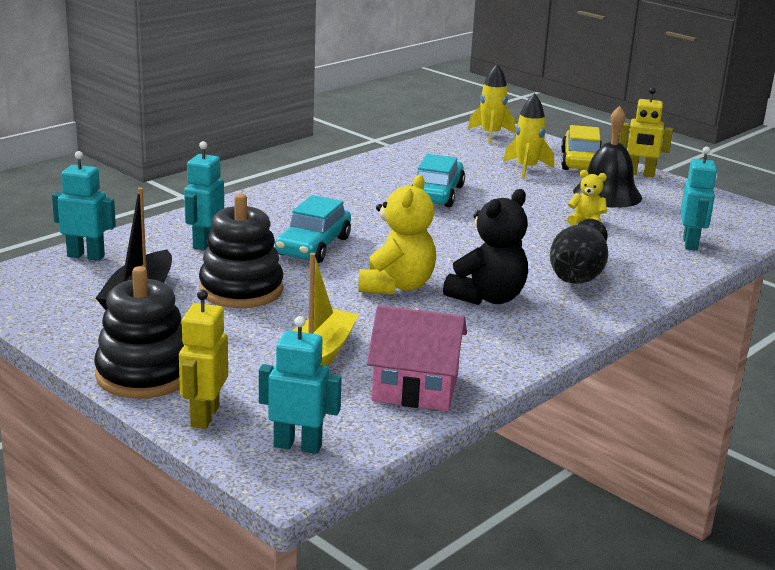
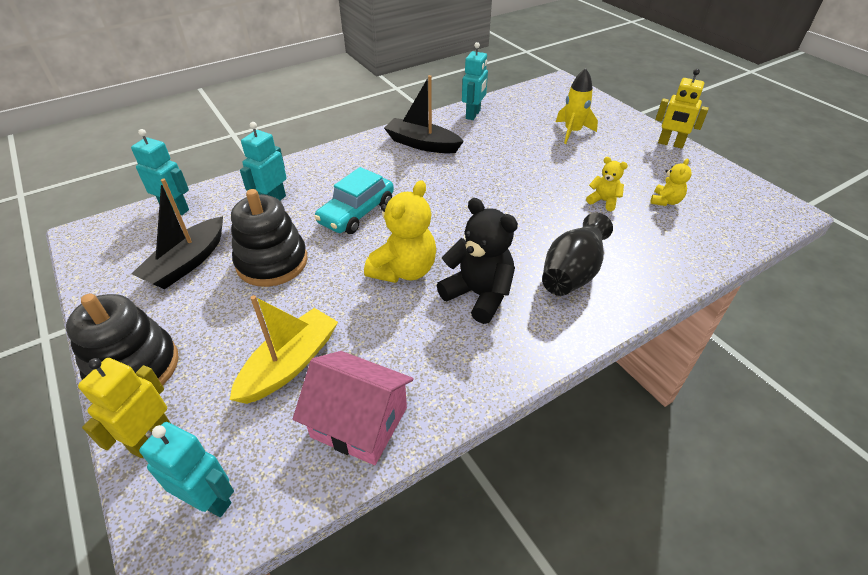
camera: 15 degrees right, 20 degrees up
turquoise car [412,154,465,207] -> none
black teddy bear [443,189,528,305] -> black teddy bear turned 105 degrees counterclockwise [437,198,518,324]
yellow rocket [468,64,516,144] -> none
yellow car [561,125,602,170] -> none
black bell [573,106,642,208] -> none
turquoise robot [680,147,717,251] -> turquoise robot moved to [462,42,488,120]
none -> black boat [384,75,464,153]
none -> yellow teddy bear [650,158,692,206]

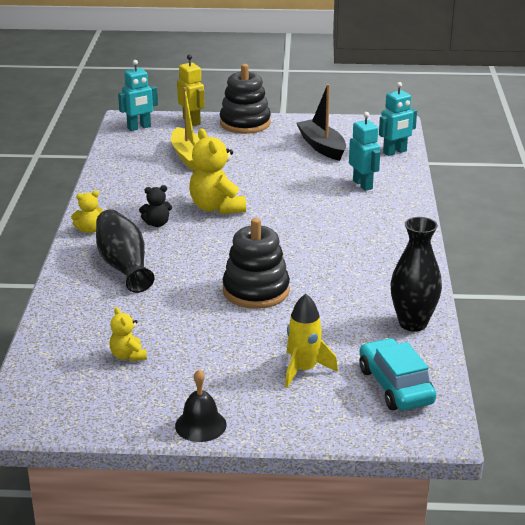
camera: 125 degrees right, 15 degrees down
black stacking toy [231,189,308,287] -> black stacking toy moved to [223,218,290,309]
pink house [293,351,414,465] -> none
turquoise car [314,167,394,234] -> turquoise car moved to [359,338,436,411]
black boat [384,75,464,153] -> none
black teddy bear [437,198,518,324] -> black teddy bear [139,185,172,227], size x0.53
turquoise robot [462,42,488,120] -> black vase [391,217,442,332]
yellow teddy bear [586,157,628,211] -> yellow teddy bear moved to [71,191,104,233]
yellow robot [655,69,709,149] -> black bell [175,370,227,442]

